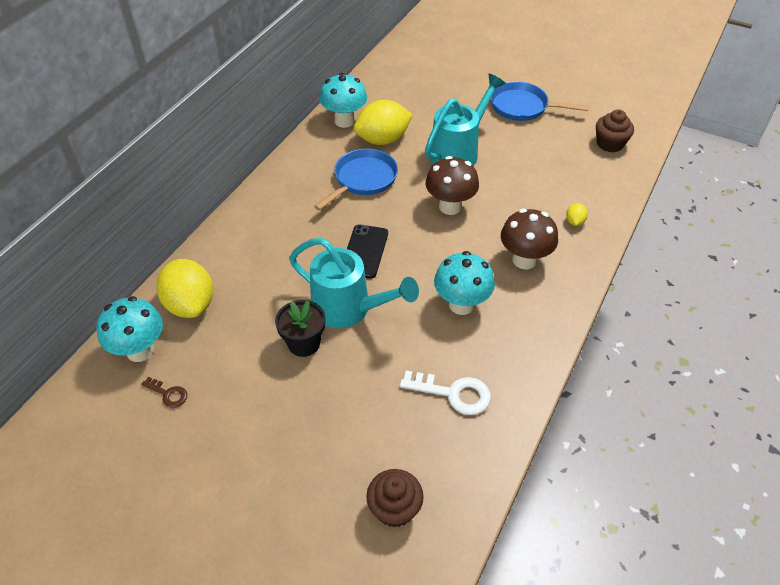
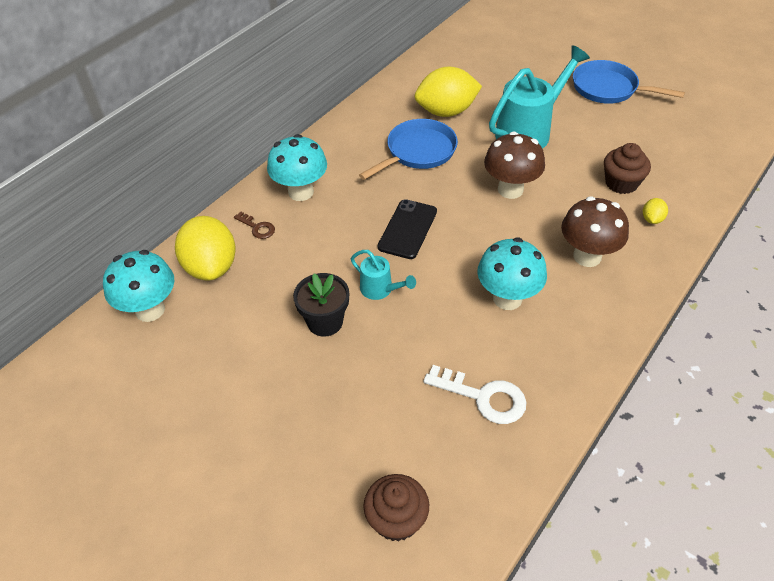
camera: 10 degrees right, 0 degrees up
brown key [141,377,187,408] -> brown key moved to [234,212,275,239]
turquoise watering can [289,238,419,328] -> turquoise watering can [351,250,416,300], size x0.50
turquoise mushroom [320,73,367,128] -> turquoise mushroom moved to [267,134,327,201]
brown cupcake [596,110,634,152] -> brown cupcake moved to [604,143,651,194]

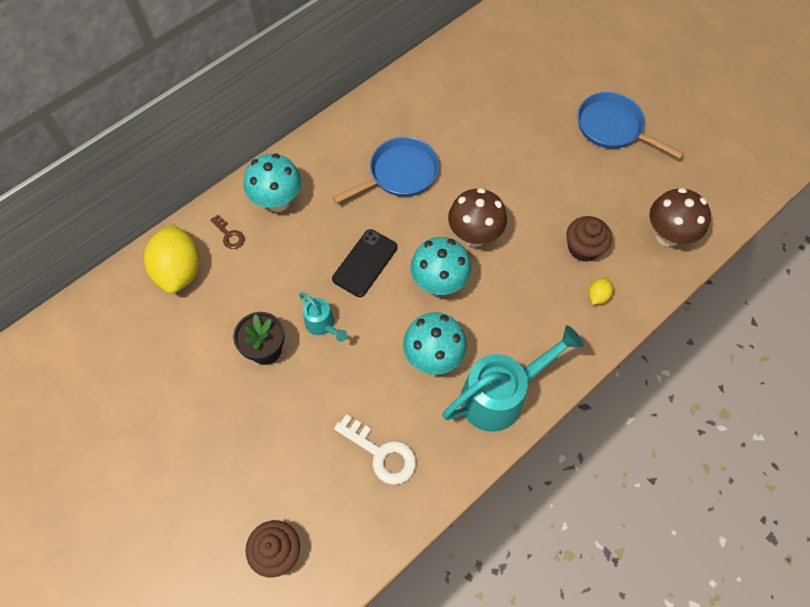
camera: 10 degrees right, 15 degrees up
turquoise mushroom [103,250,174,322] -> turquoise mushroom moved to [411,237,471,295]
yellow lemon [415,66,482,117] -> none
turquoise watering can [489,45,590,149] -> turquoise watering can moved to [442,325,584,432]
brown mushroom [561,196,629,267] -> brown mushroom moved to [649,188,711,247]

